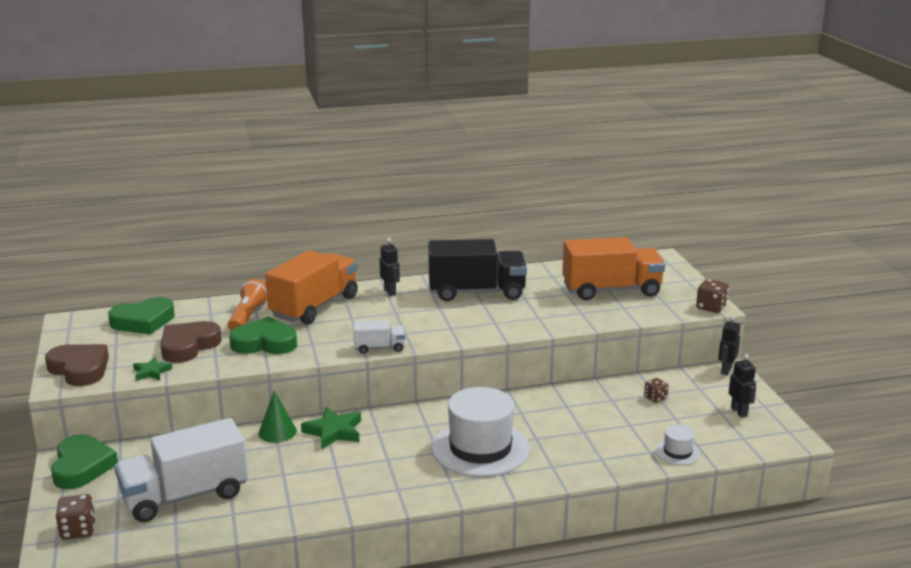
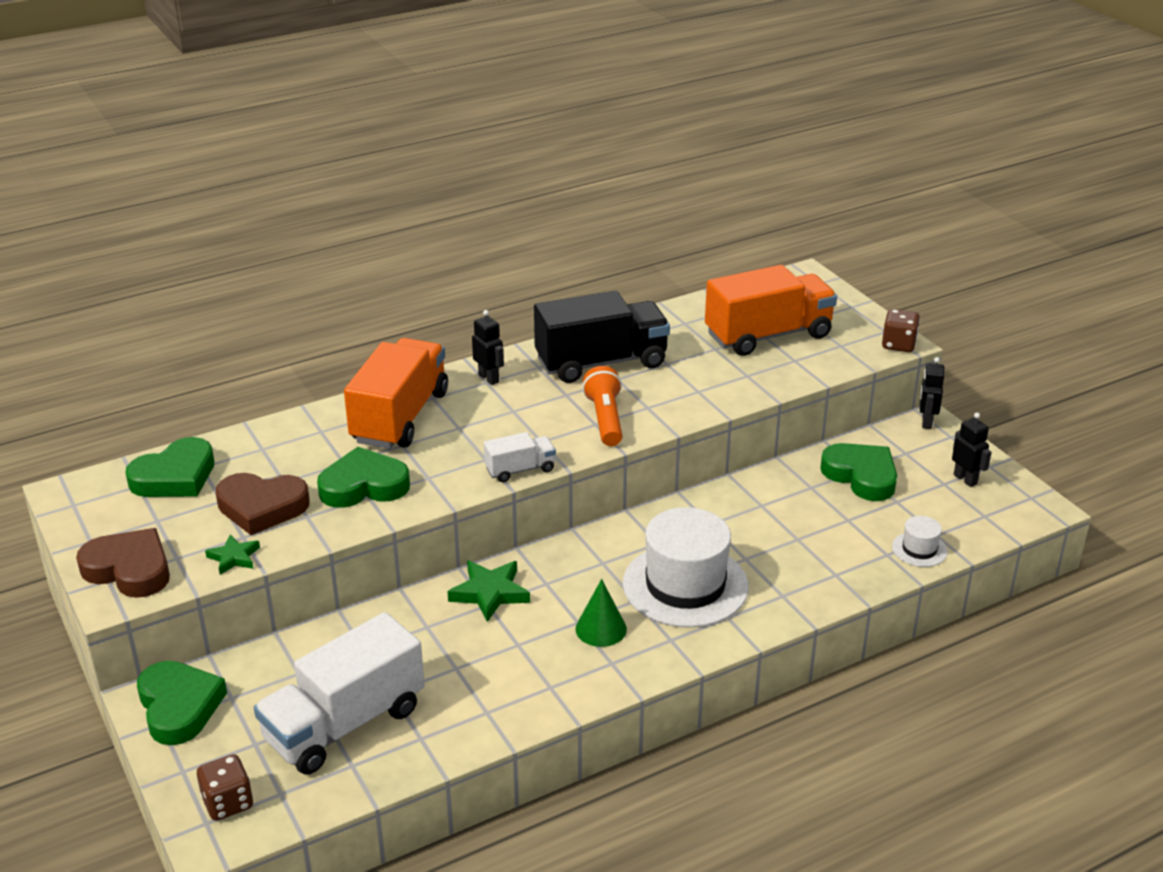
camera: 15 degrees left, 10 degrees up
brown heart [160,321,222,363] -> brown heart turned 105 degrees counterclockwise [215,473,310,535]
orange flashlight [228,279,267,331] -> orange flashlight moved to [582,366,623,446]
green cone [259,390,297,443] -> green cone moved to [575,579,627,647]
brown dice [644,378,668,403] -> green heart [820,443,897,501]

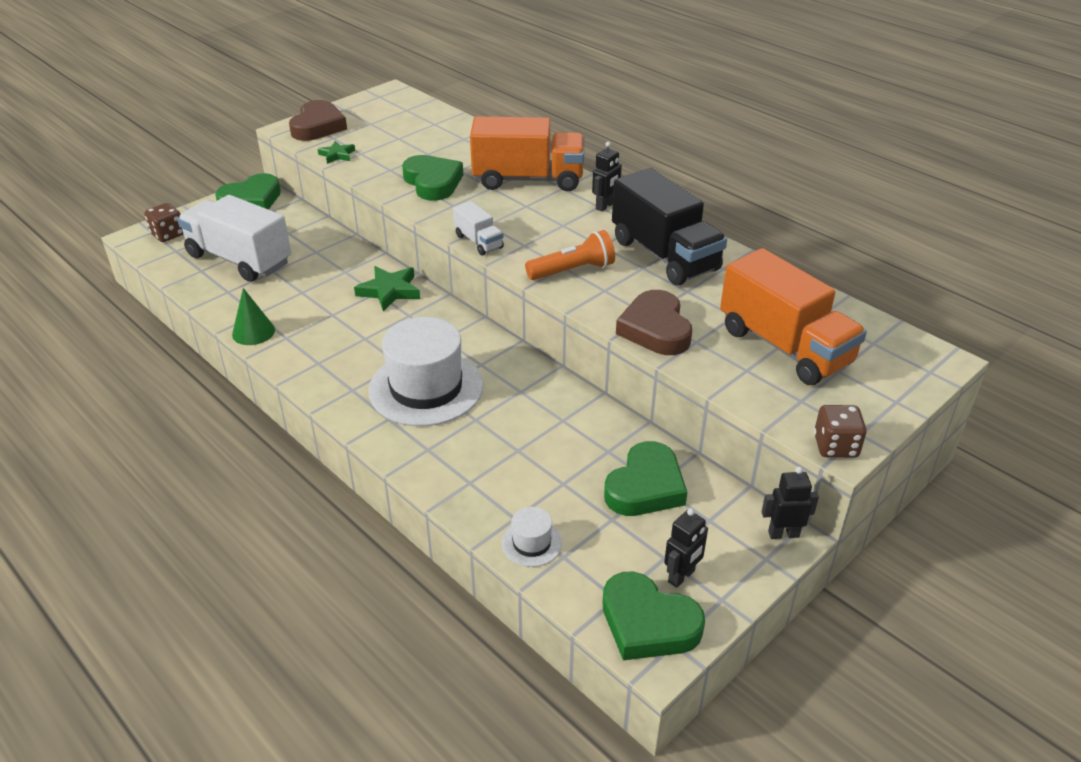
camera: 75 degrees right, 5 degrees up
green heart [125,437,214,497] -> green heart moved to [602,572,705,660]
brown heart [215,473,310,535] -> brown heart moved to [616,290,692,355]
green cone [575,579,627,647] -> green cone moved to [232,288,275,345]

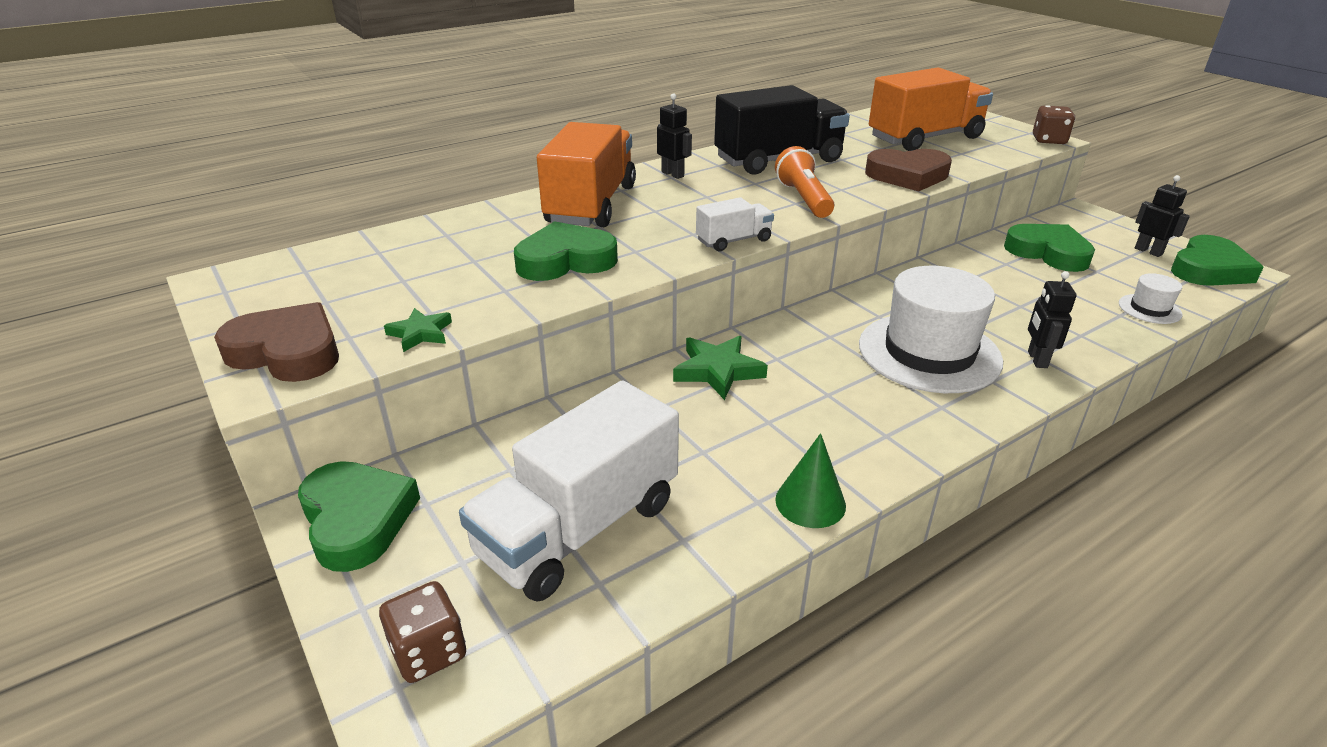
camera: 80 degrees left, 5 degrees down
black robot [761,467,819,539] -> black robot moved to [1028,271,1076,368]

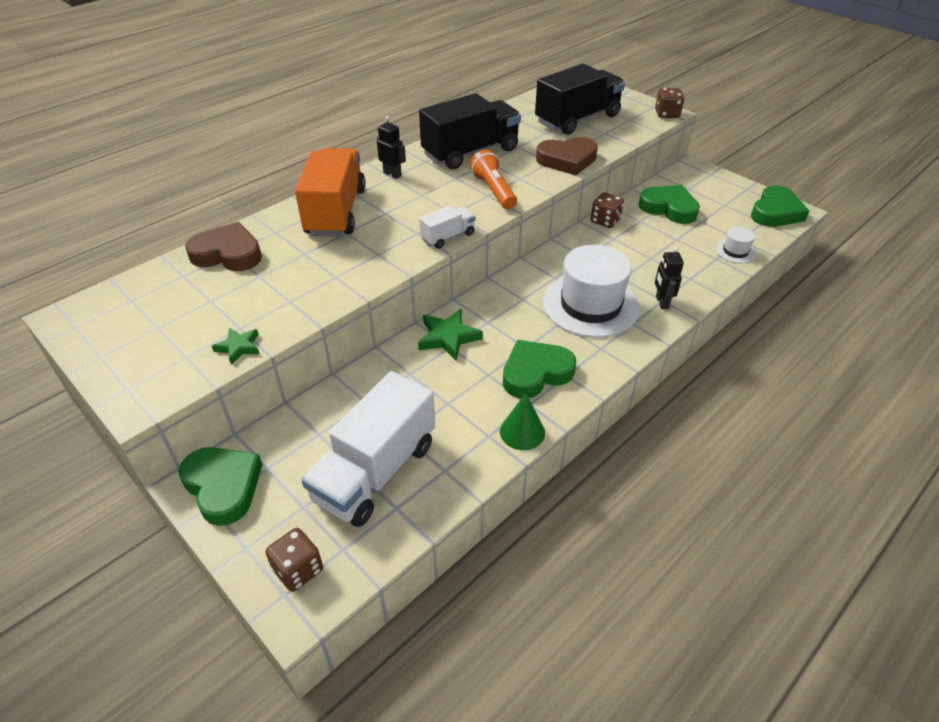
camera: 10 degrees left, 10 degrees up
brown heart [214,302,339,382] -> brown heart moved to [185,222,262,271]
green heart [514,221,618,281] -> green heart moved to [503,340,576,398]
orange truck [869,67,993,151] -> black truck [535,64,625,135]
black robot [1135,175,1190,257] -> none
none -> brown dice [591,192,624,228]

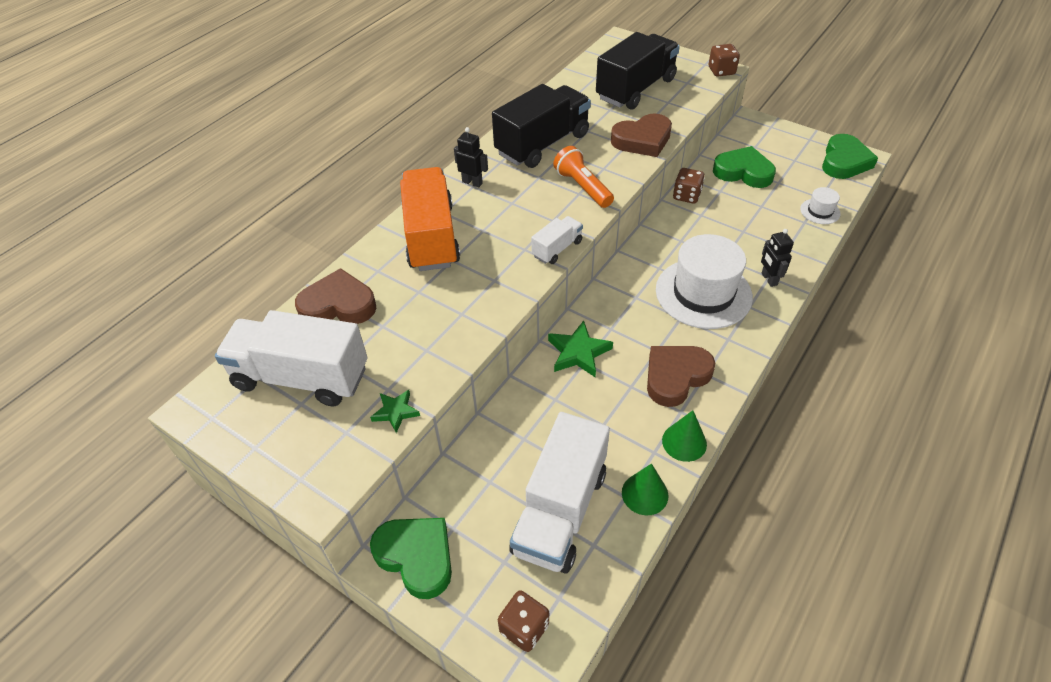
camera: 10 degrees left, 5 degrees up
green heart [503,340,576,398] -> brown heart [647,346,715,407]
none -> white truck [215,310,367,406]
none -> green cone [622,463,669,515]

